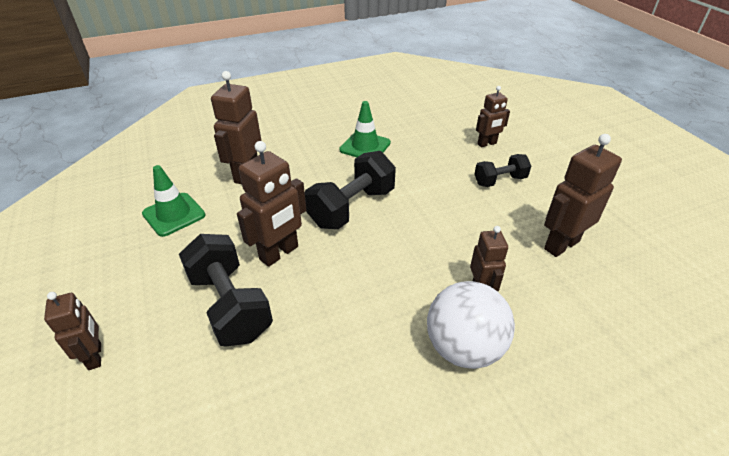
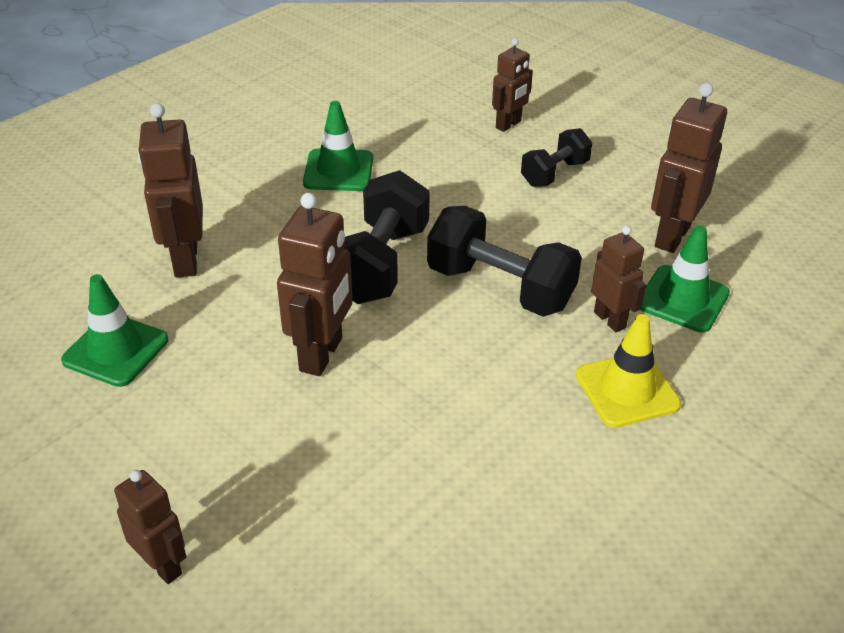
camera: 25 degrees left, 0 degrees up
black dumbbell [179,234,273,347] -> black dumbbell moved to [427,206,582,317]
white ball [427,281,515,369] -> yellow traffic cone [576,314,681,428]
none -> green traffic cone [640,225,730,332]

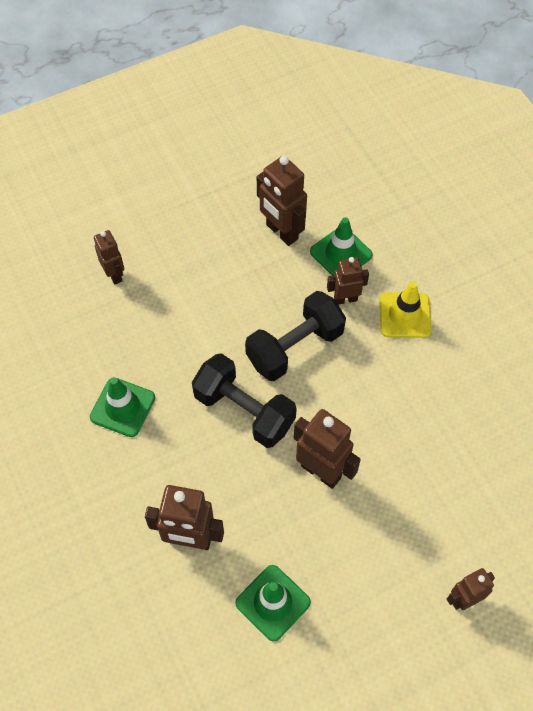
camera: 70 degrees left, 20 degrees up
black dumbbell [521,128,592,187] -> none

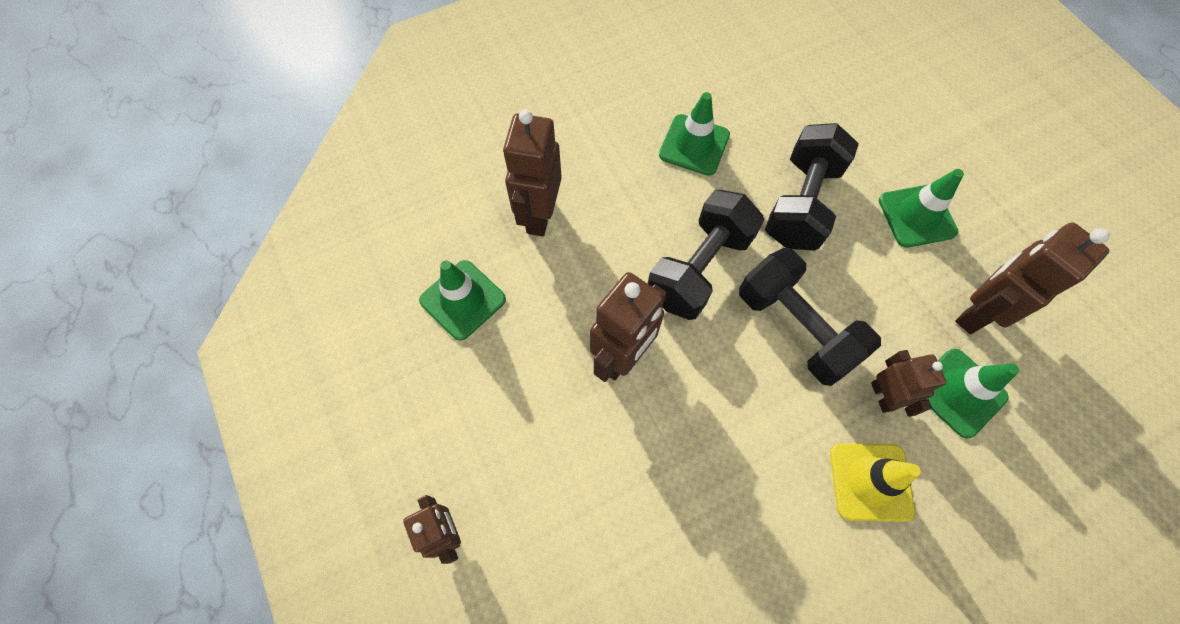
camera: 90 degrees right, 5 degrees up
brown robot [94,230,124,284] -> none
none -> black dumbbell [765,123,859,251]
none -> green traffic cone [879,169,964,248]

